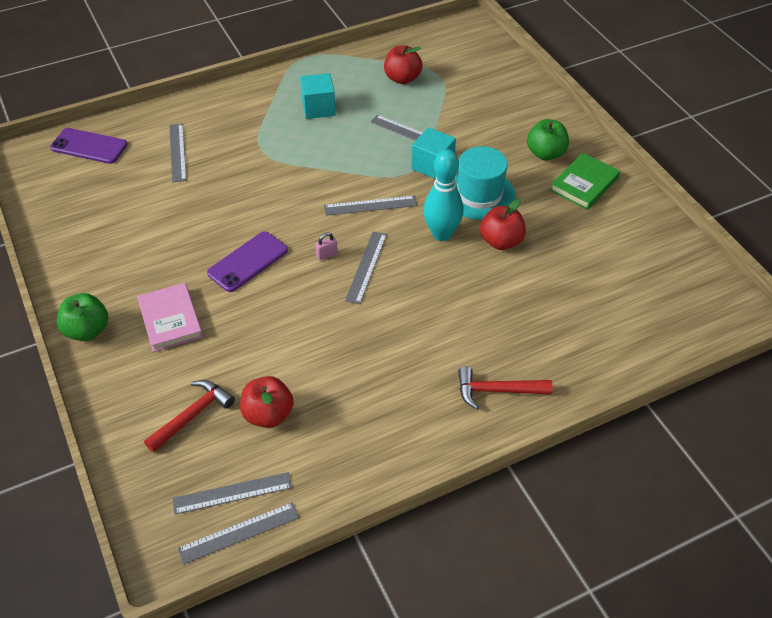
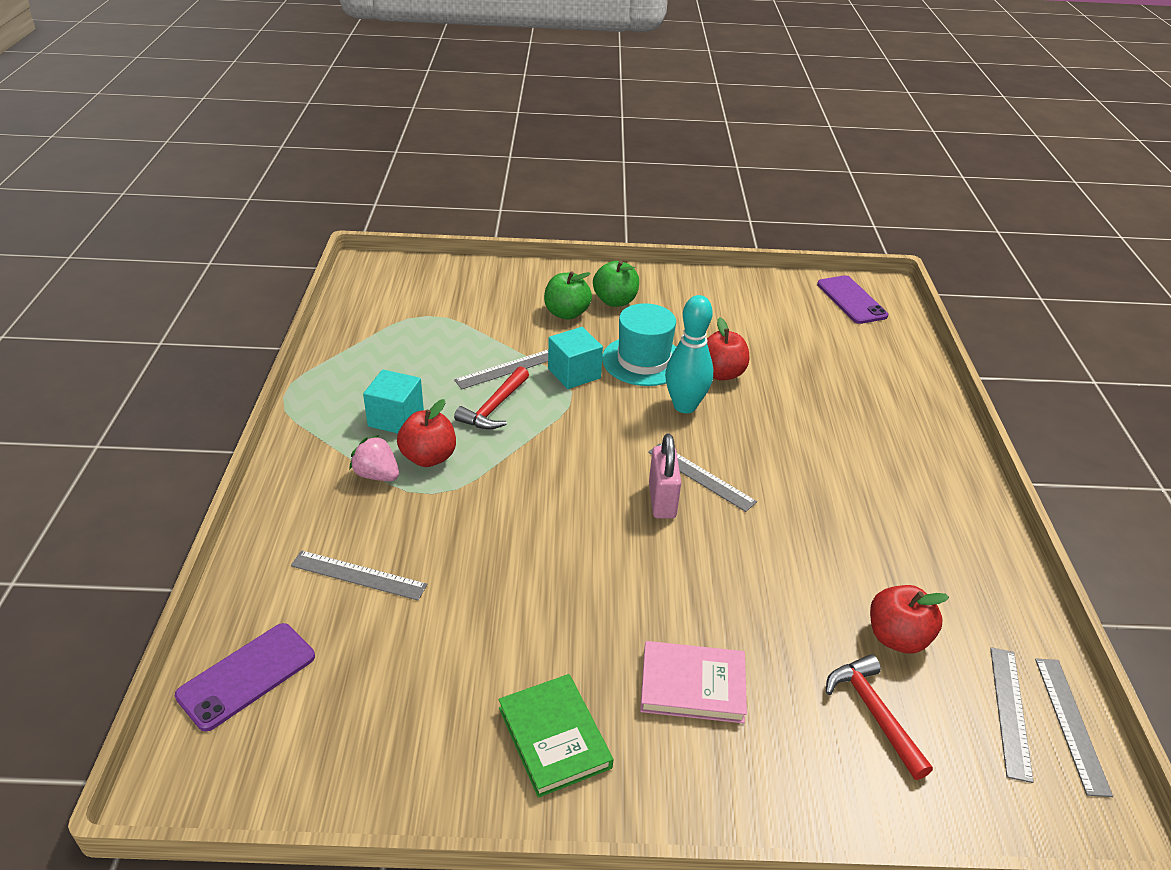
camera: 65 degrees left, 10 degrees down
green apple [57,293,108,341] -> green apple moved to [544,271,592,319]
purple phone [207,231,288,292] -> purple phone moved to [817,275,888,324]
pink padlock [315,232,338,260] -> pink padlock [649,434,681,519], size x2.02
grey ruler [324,196,417,216] -> none
red apple [384,45,422,84] -> red apple moved to [397,399,456,467]
red hammer [458,366,553,409] -> red hammer moved to [454,367,529,430]
green book [550,153,620,210] -> green book moved to [499,674,613,798]
none -> pink strawberry [349,435,399,481]

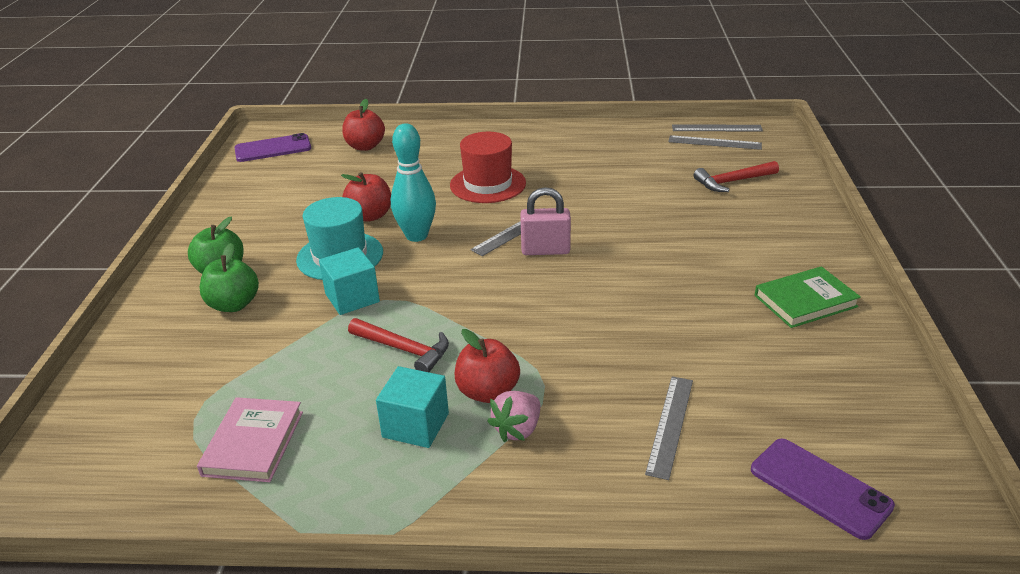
camera: 85 degrees left, 5 degrees down
grey ruler [454,350,548,389] -> none
pink book [640,641,747,723] -> pink book moved to [197,397,303,482]
red apple [870,585,949,654] -> red apple moved to [342,99,385,151]
none -> red hat [450,132,526,203]

